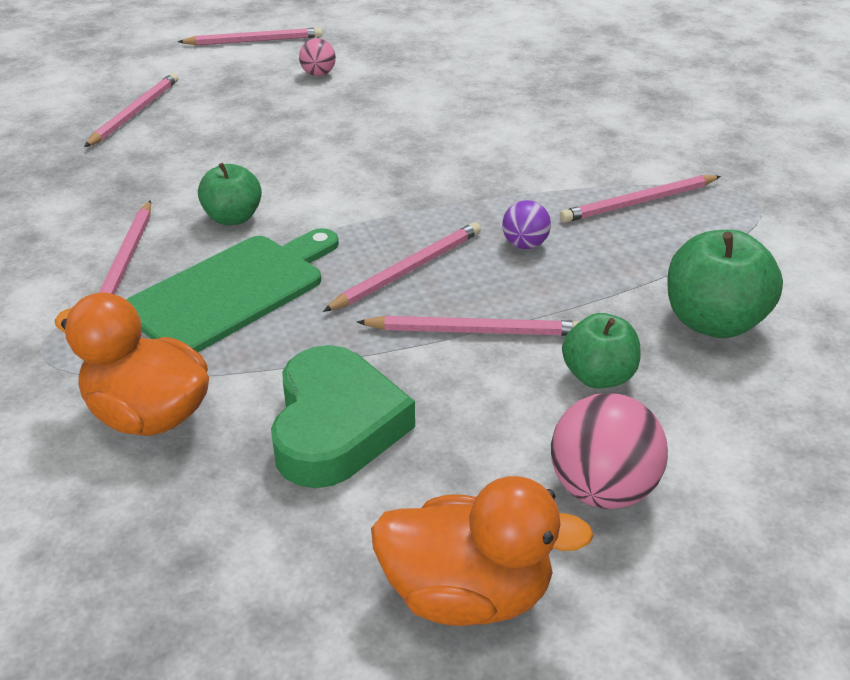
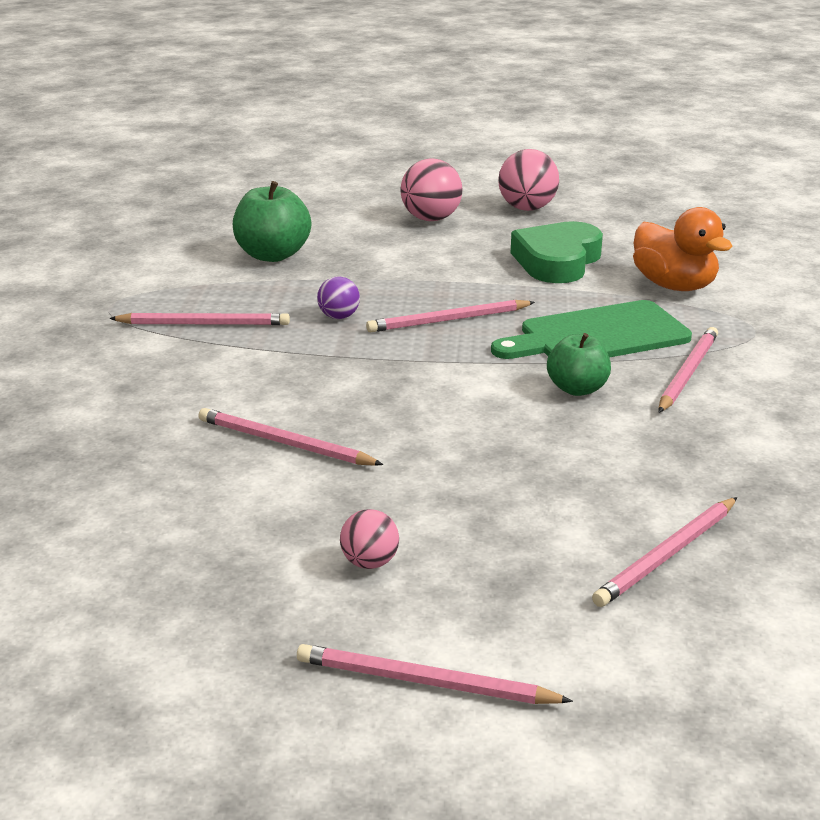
camera: 155 degrees left, 10 degrees down
pink pencil [357,316,580,336] -> pink pencil moved to [198,408,384,466]
orange duck [371,476,594,626] -> pink ball [498,149,559,211]
green apple [562,313,640,388] -> none

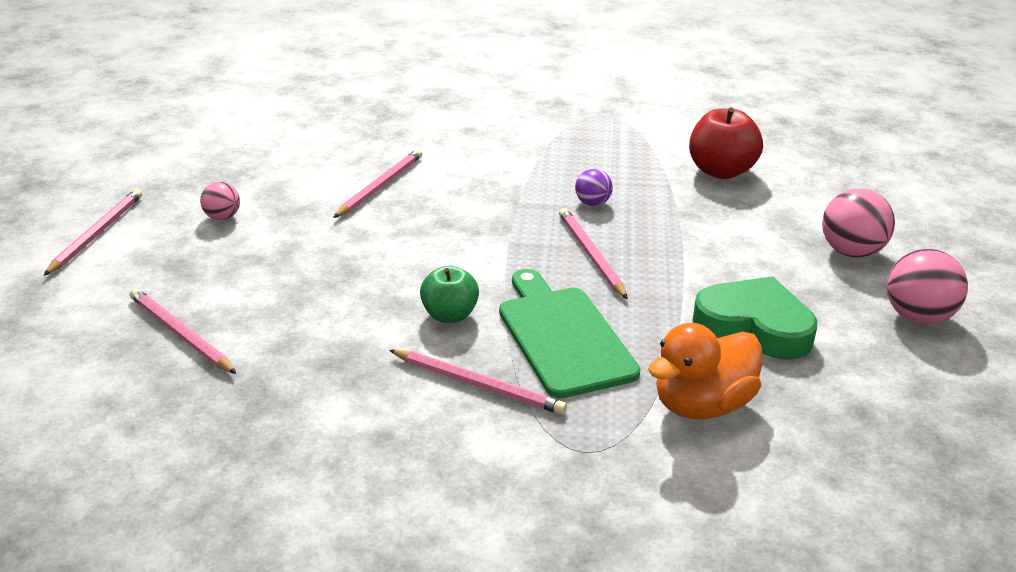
camera: 90 degrees right, 5 degrees up
pink pencil [109,313,290,325] -> none
green apple [233,181,311,262] -> red apple [689,107,763,179]

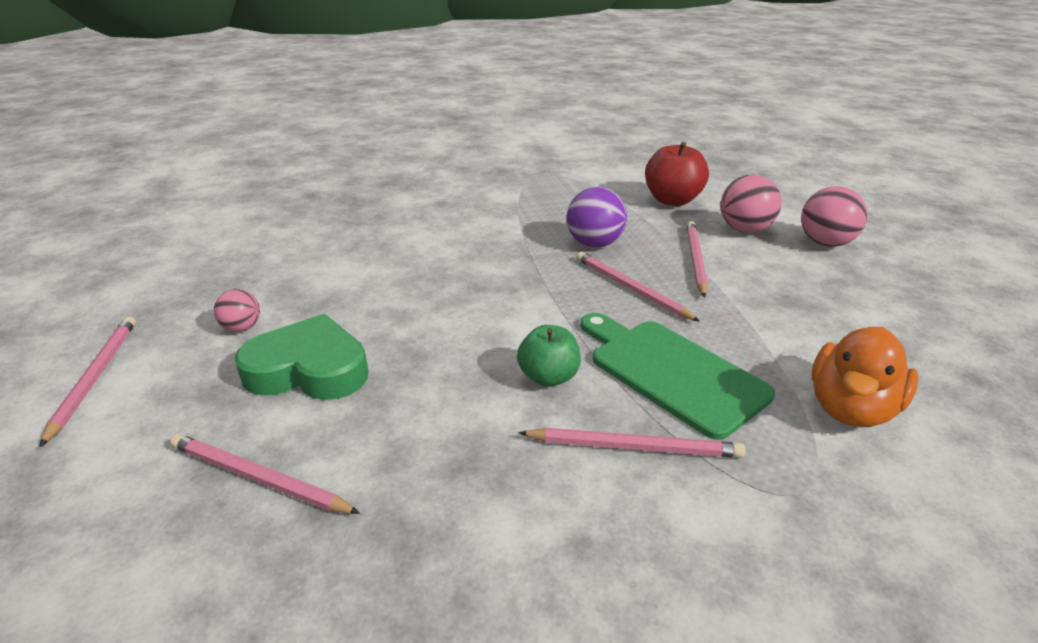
camera: 20 degrees left, 0 degrees up
pink pencil [333,149,422,218] -> pink pencil moved to [686,221,708,298]
purple ball [575,169,613,206] -> purple ball [567,187,627,248], size x1.72
green heart [692,276,818,360] -> green heart moved to [234,314,368,400]
pink ball [887,249,968,324] -> pink ball moved to [720,174,782,233]

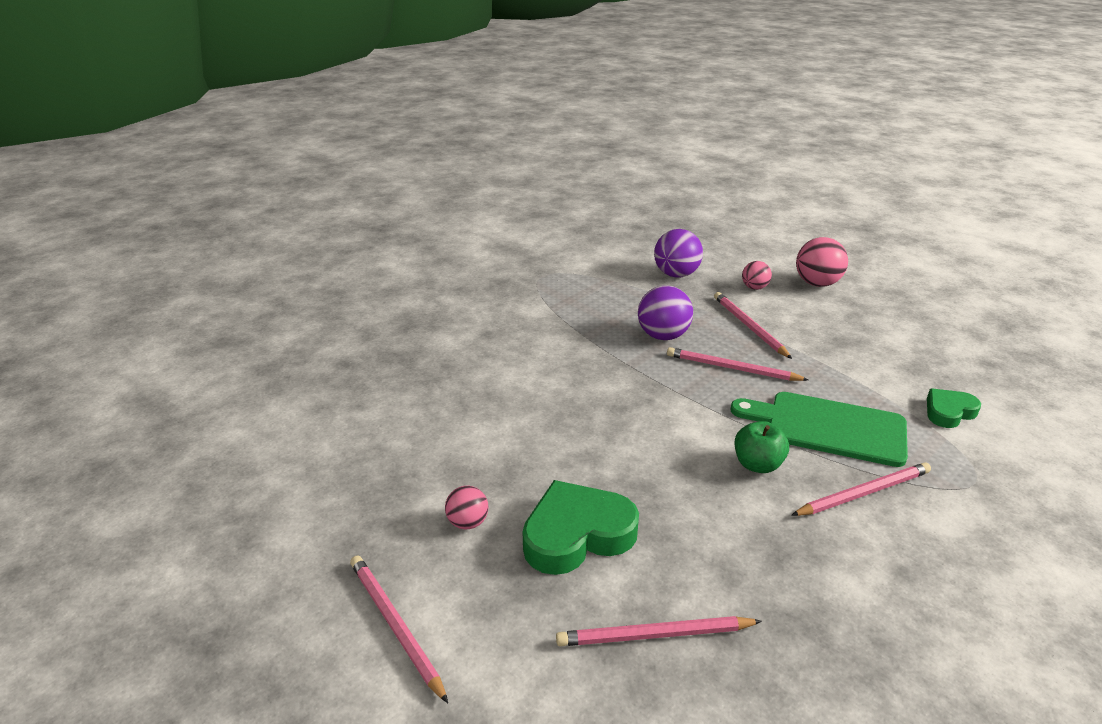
camera: 30 degrees left, 0 degrees up
red apple [645,142,709,206] -> purple ball [654,229,703,278]
pink ball [720,174,782,233] -> pink ball [742,261,772,290], size x0.58
orange duck [812,327,919,427] -> green heart [927,388,981,428]

